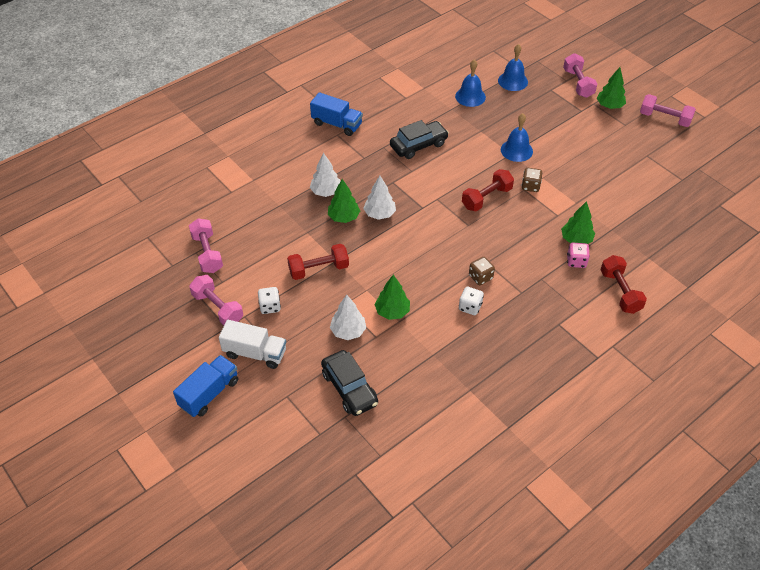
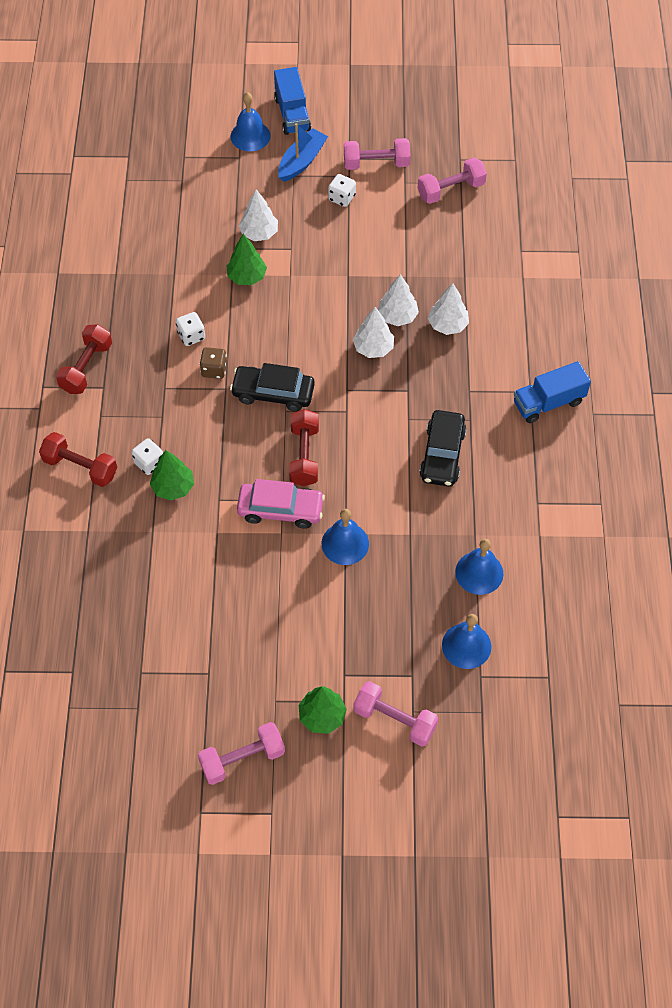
camera: 130 degrees right, 10 degrees up
pink dumbbell [189,218,223,273] -> pink dumbbell turned 45 degrees counterclockwise [418,158,487,204]
white truck [219,320,286,369] -> blue boat [278,123,328,182]
red dumbbell [287,244,349,280] -> red dumbbell moved to [56,324,112,394]
black car [321,350,378,416] -> black car moved to [230,363,315,412]
green tree [328,179,360,223] -> white tree [378,274,419,326]
brown dice [521,168,542,192] -> pink car [237,479,325,529]
pink dice [567,243,590,268] -> white dice [131,438,163,475]
none -> blue bell [231,92,271,151]

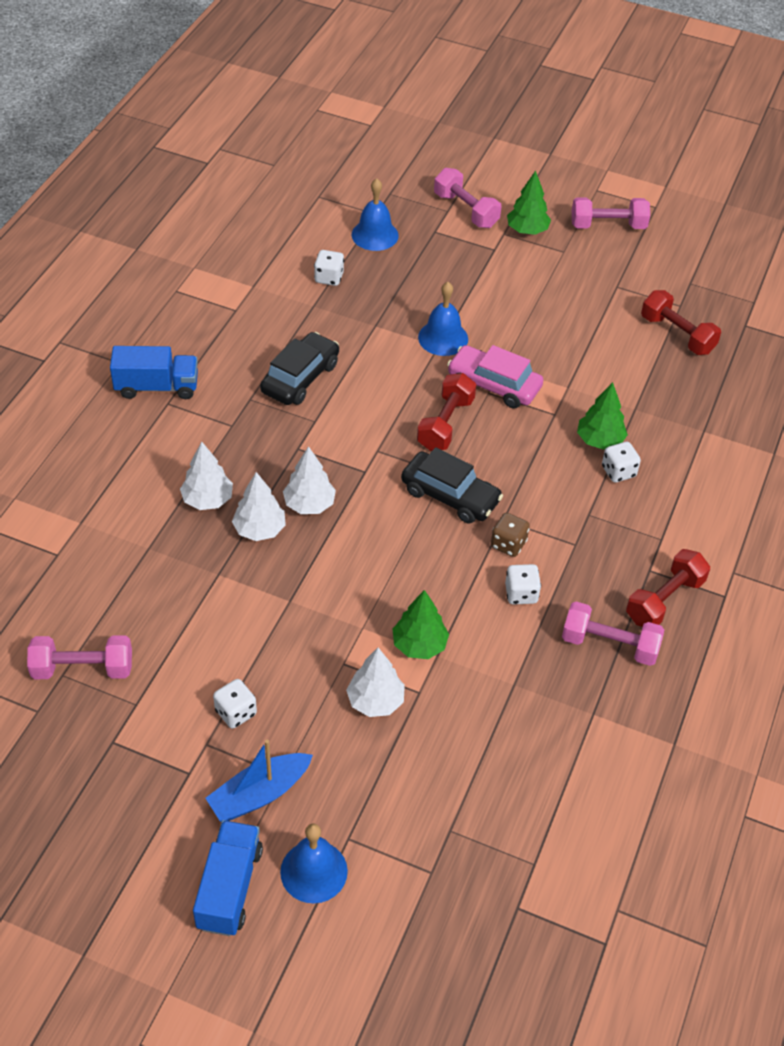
camera: 160 degrees left, 10 degrees down
red dumbbell [39,432,117,487] -> red dumbbell moved to [641,290,721,355]
pink dumbbell [344,138,411,170] -> pink dumbbell moved to [562,601,664,666]
blue bell [455,539,503,595] -> white dice [314,250,344,286]

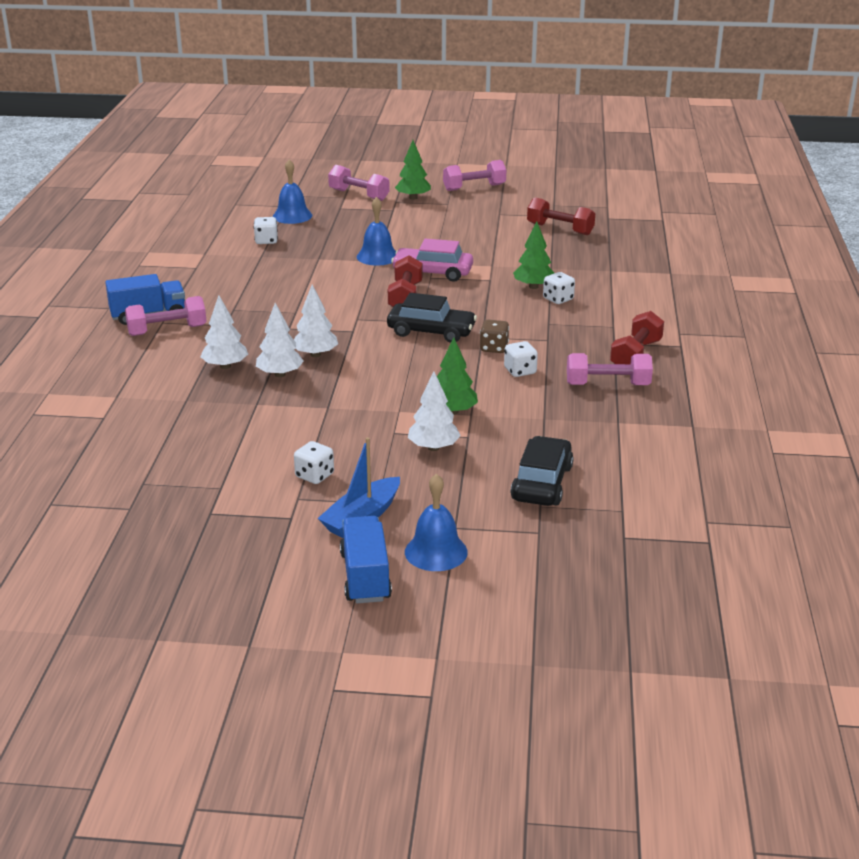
camera: 15 degrees left, 20 degrees down
pink dumbbell [27,635,132,679] -> pink dumbbell moved to [125,296,207,336]
black car [260,332,339,405] -> black car moved to [511,436,574,506]

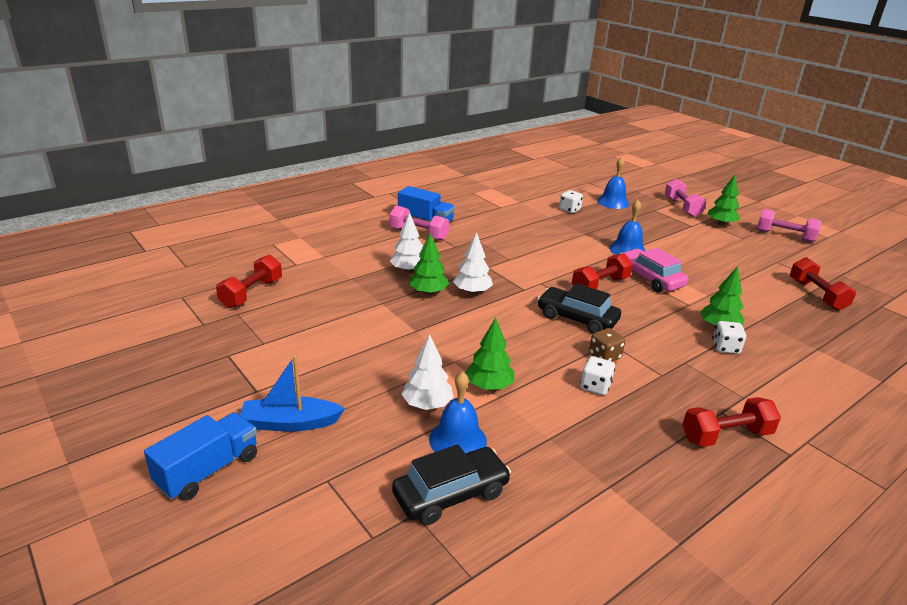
camera: 45 degrees right, 0 degrees up
white tree [256,303,304,377] -> green tree [409,232,449,295]
white dice [294,441,334,484] -> none
black car [387,293,477,343] -> black car turned 150 degrees clockwise [537,283,621,334]
blue bell [405,474,468,571] -> blue bell moved to [429,371,487,454]
pink dumbbell [567,353,653,385] -> none
none -> red dumbbell [216,254,282,308]

